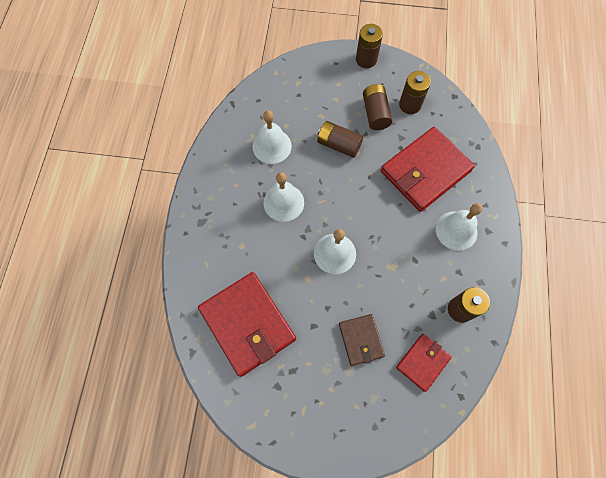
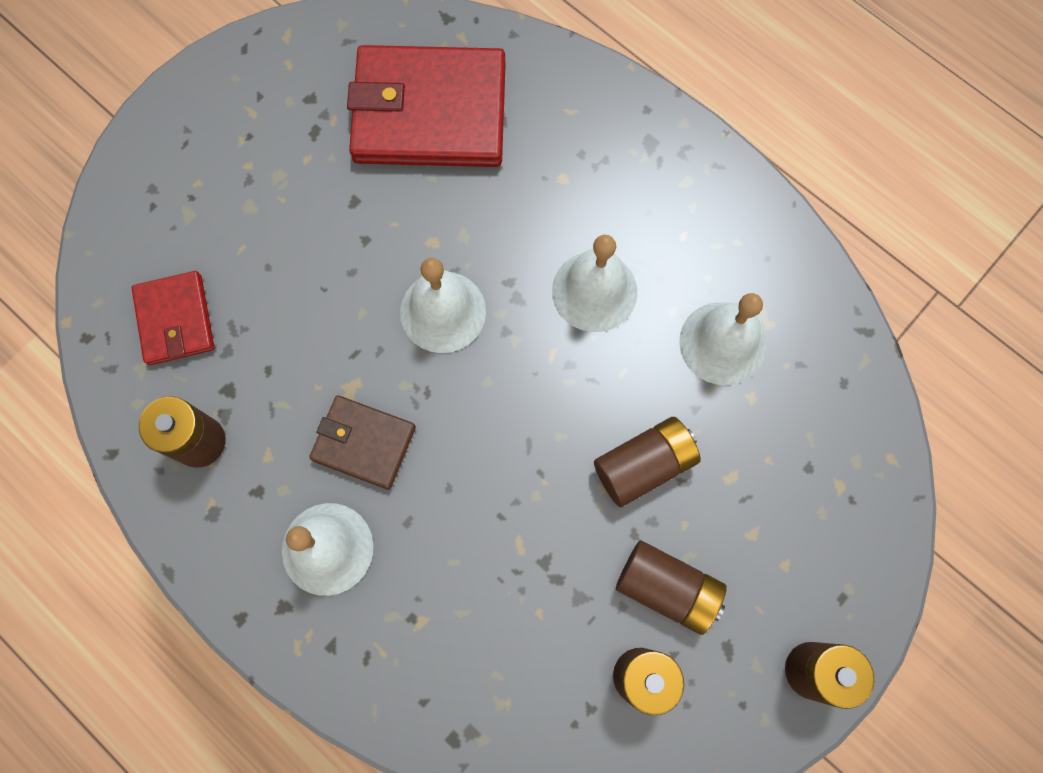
camera: 125 degrees right, 5 degrees up
brown wallet [339,314,385,366] -> brown wallet moved to [309,395,416,490]
red wallet [381,127,475,212] -> none

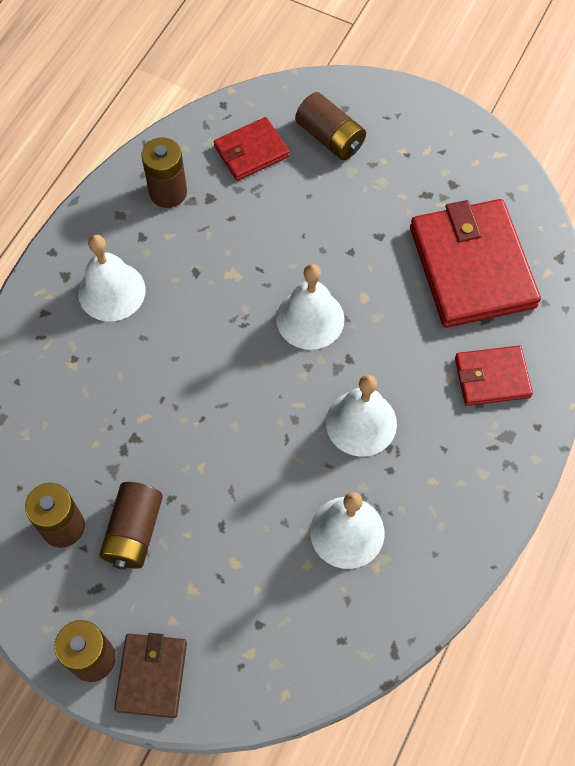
camera: 75 degrees right, 10 degrees down
brown wallet [309,395,416,490] -> brown wallet moved to [114,633,187,718]
brown battery [594,417,701,507] -> brown battery moved to [295,92,366,160]
none -> red wallet [455,345,533,406]

